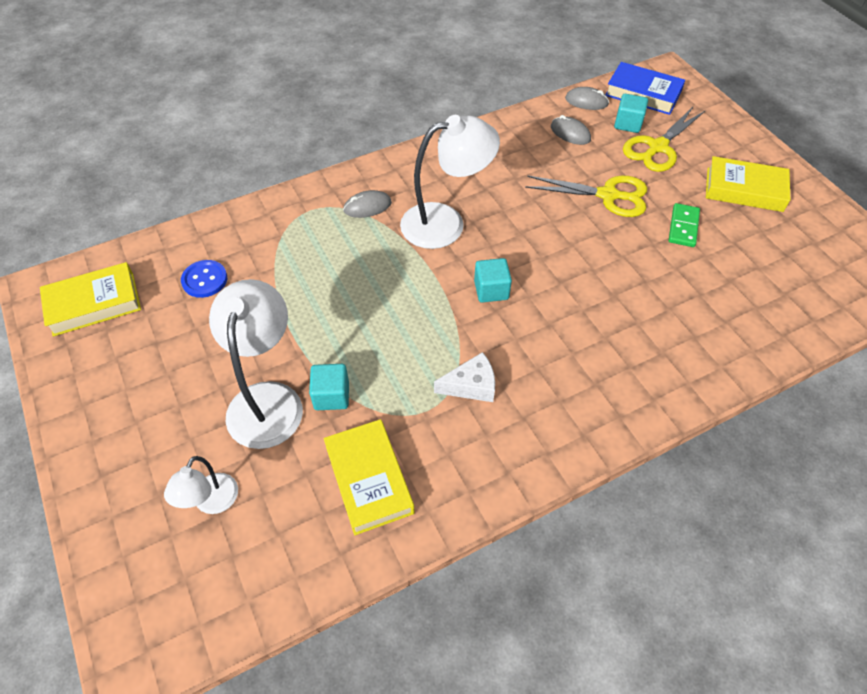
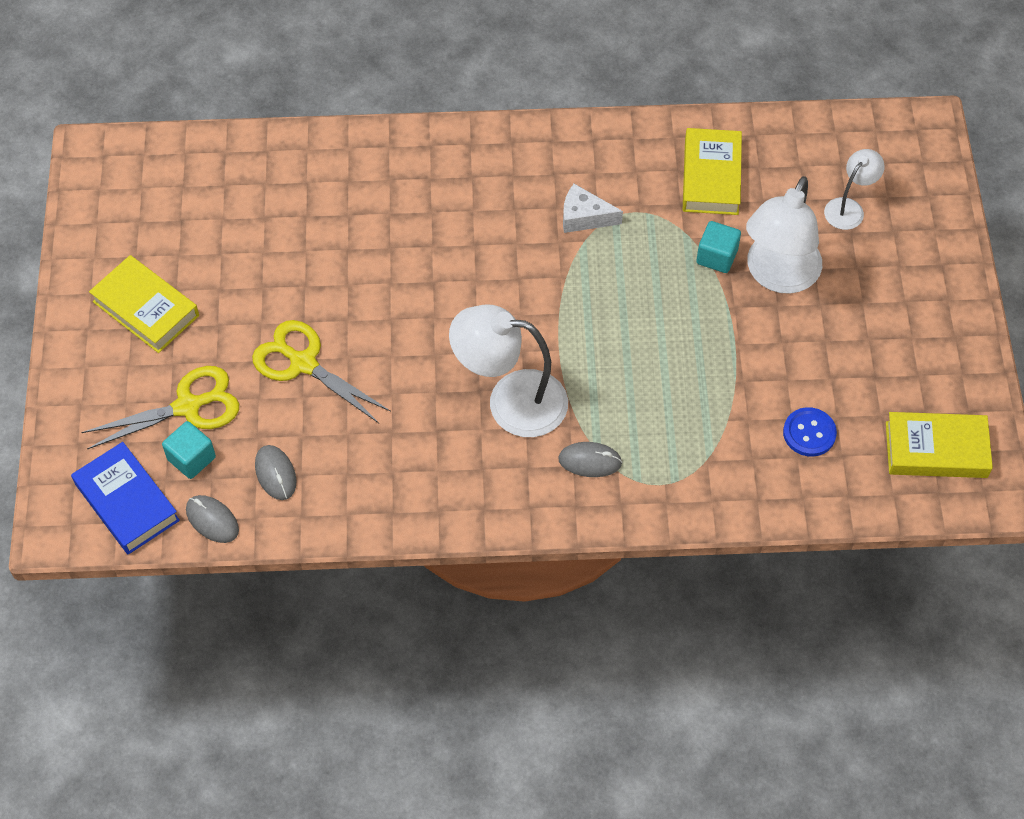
camera: 155 degrees left, 5 degrees up
turquoise cube [474,258,512,303] -> none
green domino [669,203,700,247] -> none

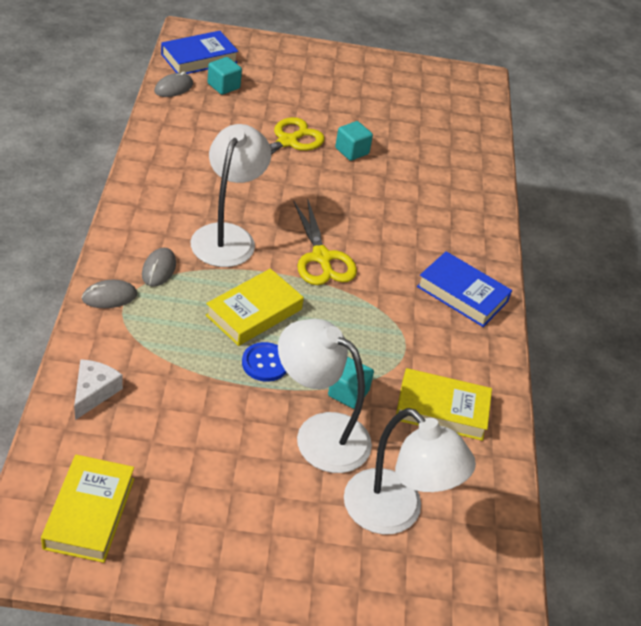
camera: 90 degrees right, 15 degrees down
yellow scissors [81,366,239,449] -> yellow scissors moved to [293,198,357,285]
yellow book [89,255,199,353] -> yellow book moved to [206,268,304,346]
grey mouse [255,445,297,500] -> grey mouse moved to [82,280,137,308]
white cheese [563,184,623,233] -> white cheese moved to [74,359,123,420]
blue button [783,407,837,457] -> blue button moved to [242,342,286,382]
white lamp [824,149,885,230] -> white lamp [344,408,476,534], size x1.87
none -> turquoise cube [335,121,373,161]
none -> blue book [417,251,512,327]

